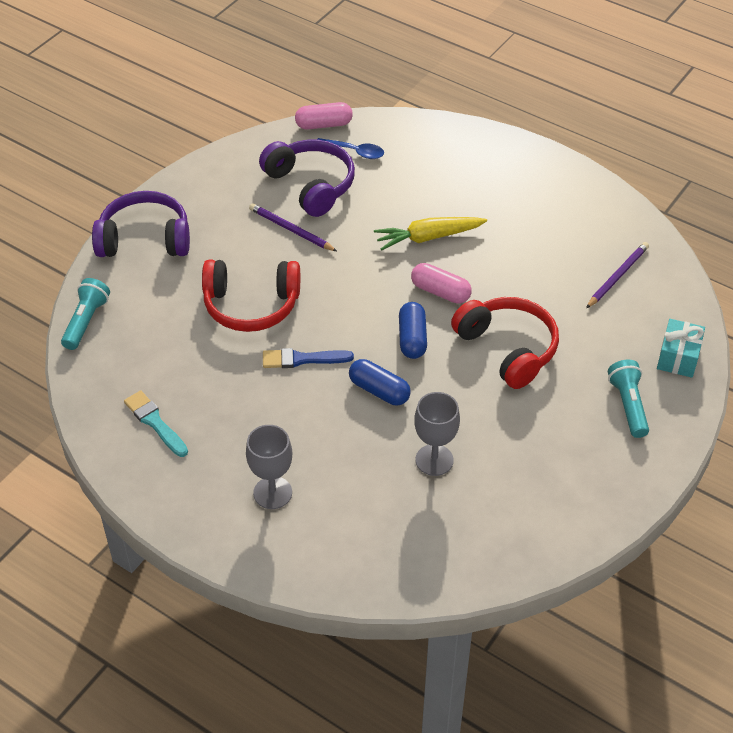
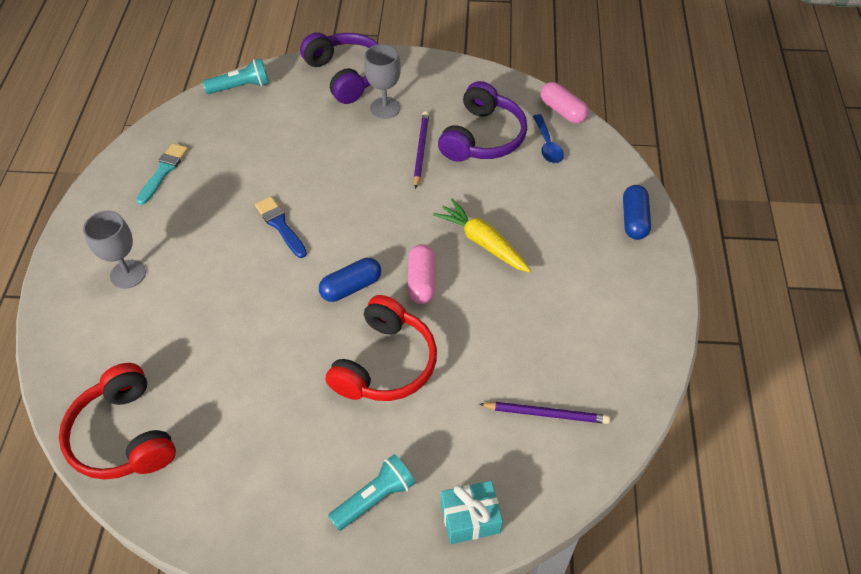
camera: 60 degrees right, 5 degrees up
red headphones [202,260,300,332] -> red headphones moved to [59,363,176,480]
blue capsule [349,359,411,405] -> blue capsule moved to [623,185,651,240]
grey goblet [414,392,460,476] -> grey goblet moved to [364,44,401,119]

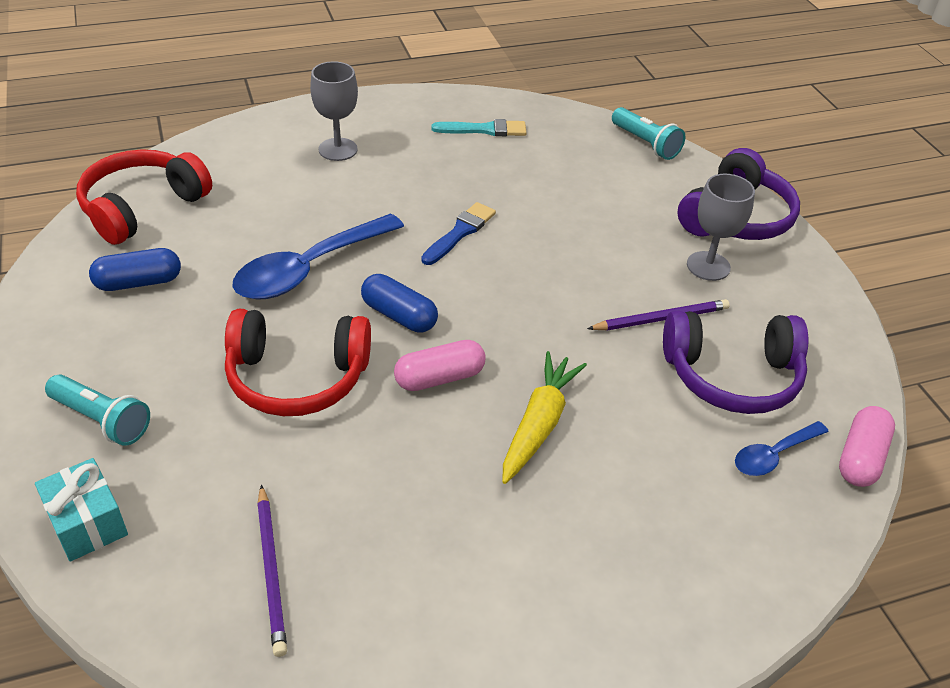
camera: 65 degrees right, 10 degrees down
blue capsule [623,185,651,240] -> blue capsule moved to [89,248,181,291]
none -> blue spoon [232,214,404,300]

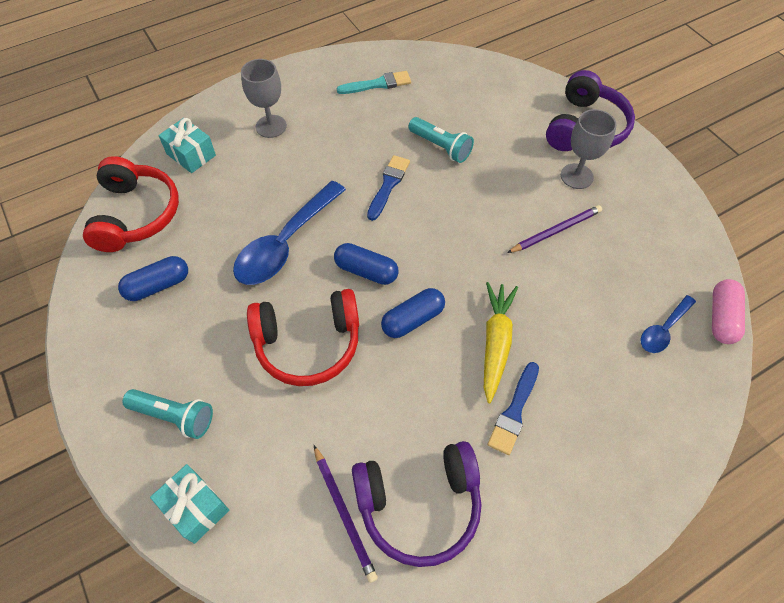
camera: 10 degrees left, 15 degrees up
red headphones [76,149,212,245] -> red headphones turned 150 degrees clockwise [83,156,179,252]
pink capsule [394,340,486,391] -> blue capsule [381,288,445,338]
turquoise flashlight [612,107,685,160] -> turquoise flashlight moved to [408,117,474,163]
purple headphones [663,310,808,414] -> purple headphones moved to [352,441,482,567]
none -> turquoise gift [158,118,216,173]
none -> blue brush [487,362,539,455]

